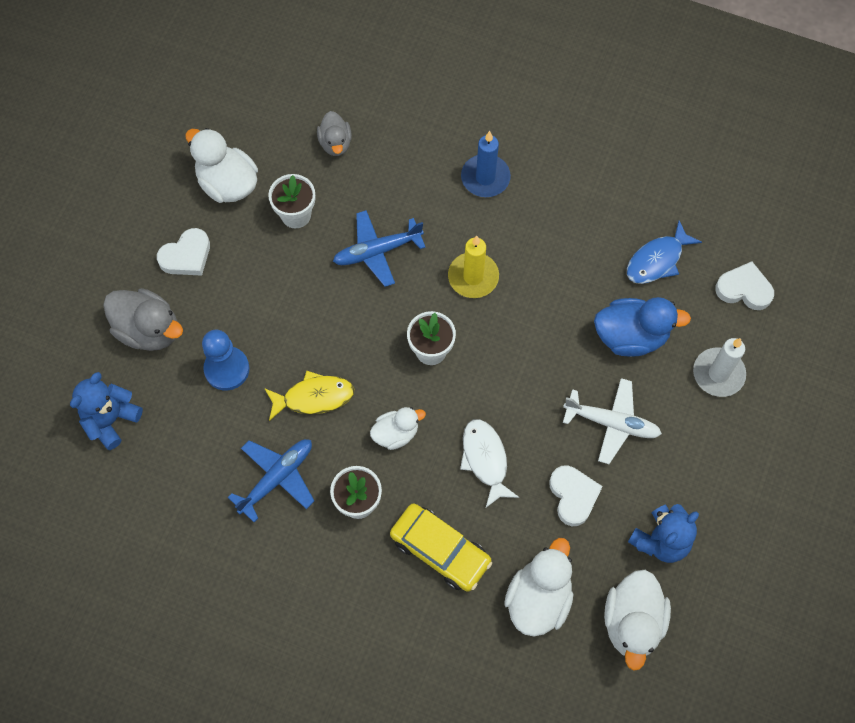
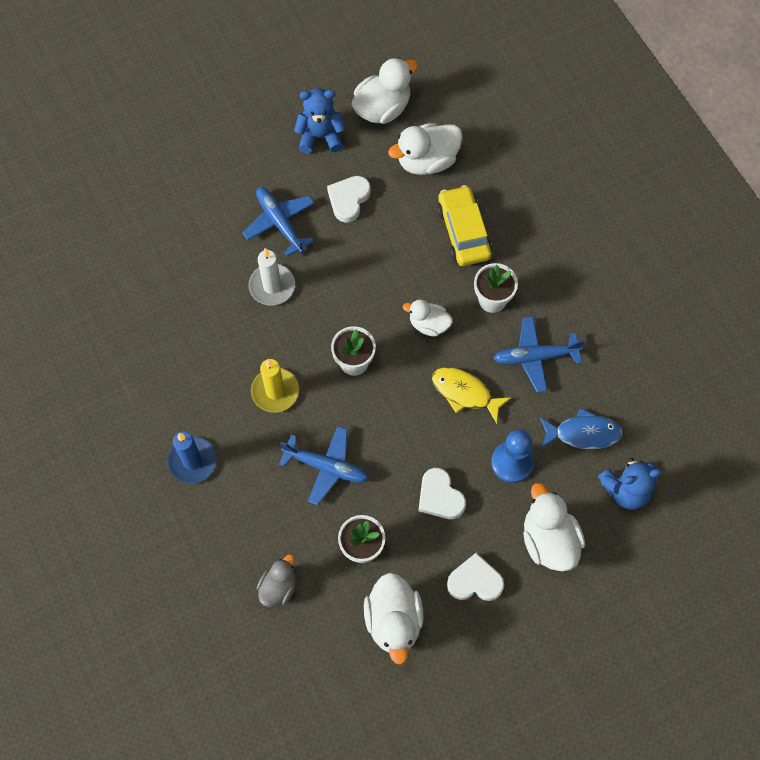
camera: 140 degrees left, 0 degrees up
grey duck [103,288,183,351] -> white duck [523,483,585,571]
white fish [460,419,519,508] -> none
white plane [563,378,662,464] -> blue plane [243,187,314,256]
blue duck [594,297,691,357] -> none
blue fish [627,221,702,284] -> blue fish moved to [540,408,623,449]
white candle [693,338,746,397] -> white candle moved to [248,248,295,306]
white heart [715,261,774,310] -> white heart moved to [418,468,466,519]

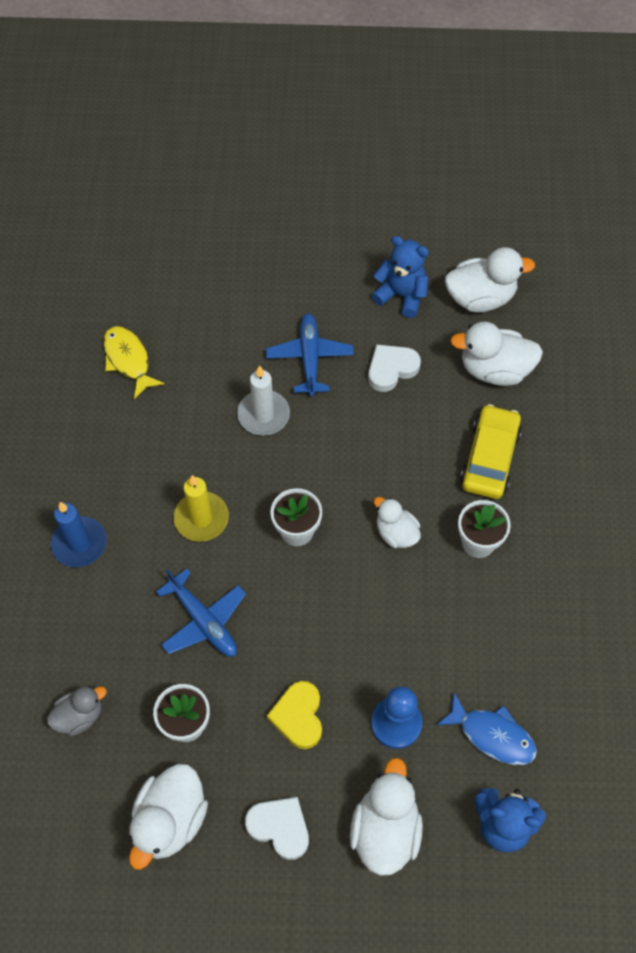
camera: 30 degrees right, 5 degrees down
white heart [418,468,466,519] -> yellow heart [267,681,322,749]
yellow fish [432,367,512,424] -> yellow fish moved to [103,326,165,399]
blue plane [493,316,585,393] -> none

